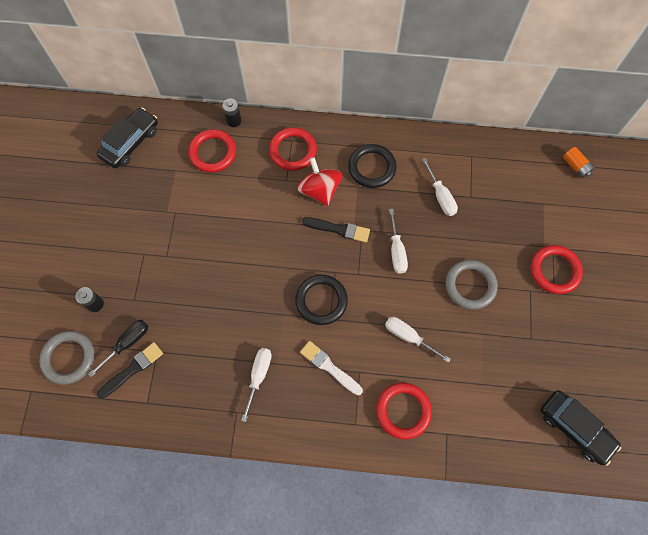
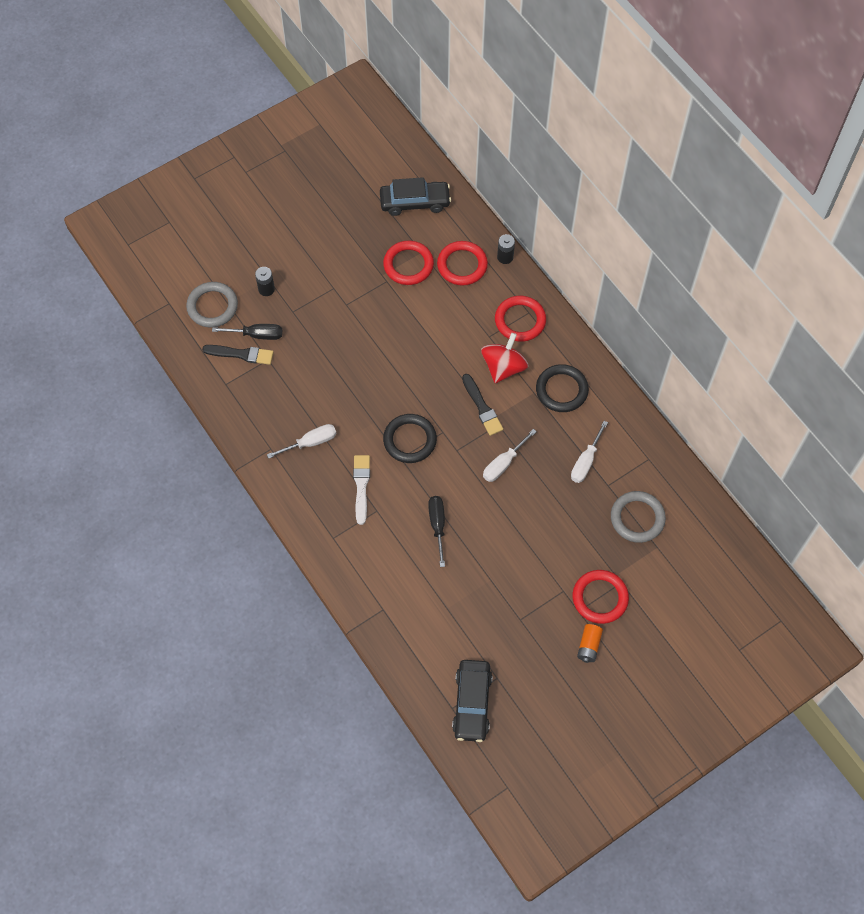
camera: 50 degrees right, 5 degrees down
red ring [376,383,432,439] -> red ring moved to [383,241,434,285]
white screwdriver [385,317,451,363] -> black screwdriver [428,496,445,567]
grey ring [446,260,498,309] -> grey ring moved to [611,491,666,543]
orange battery [563,147,595,178] -> orange battery moved to [577,624,603,663]

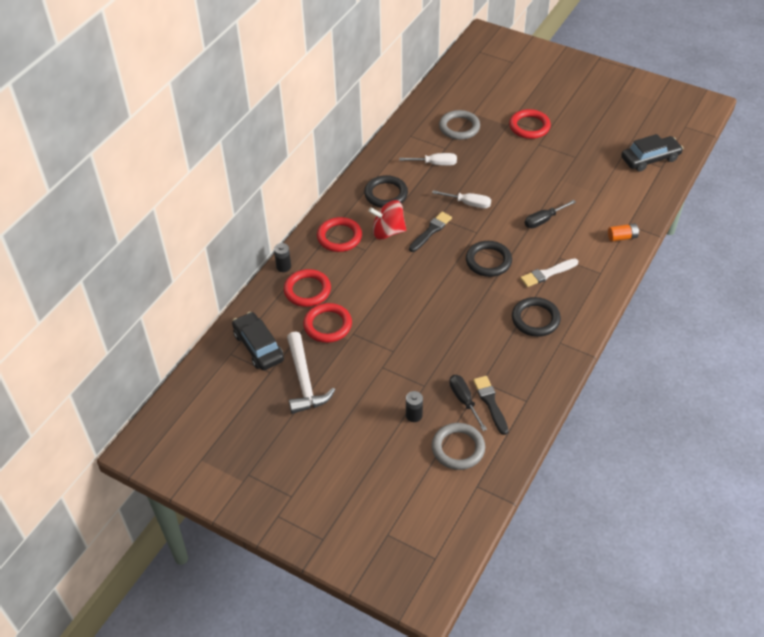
camera: 115 degrees left, 15 degrees down
white screwdriver [267,424,337,459] -> black ring [512,297,561,337]
orange battery [577,624,603,663] -> orange battery moved to [608,223,639,242]
none -> white hammer [287,331,335,414]

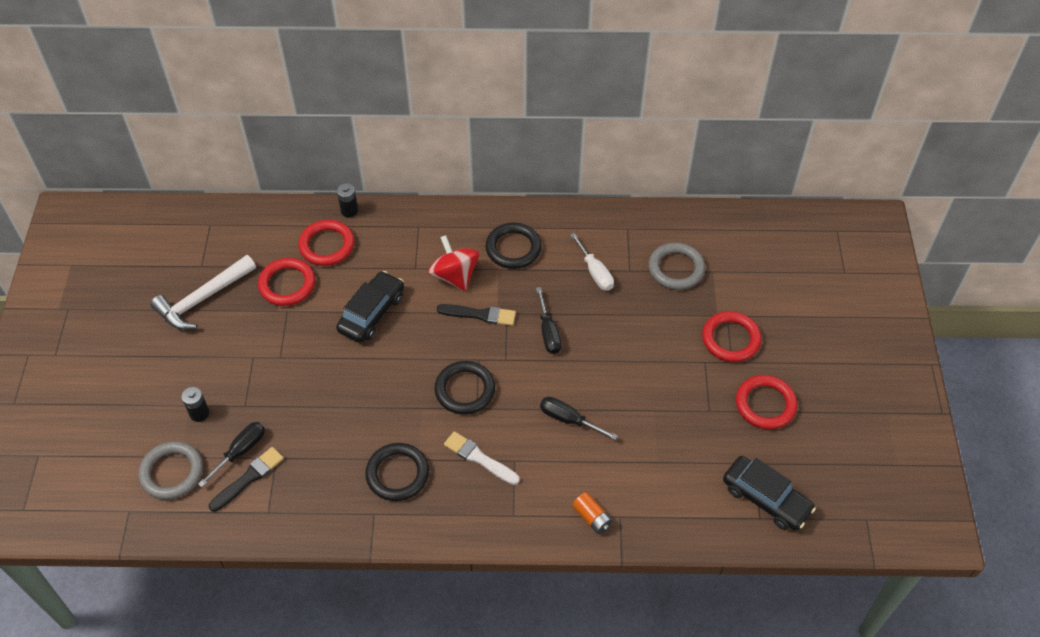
camera: 60 degrees right, 5 degrees up
black car [232,312,284,370] -> black car moved to [336,271,404,343]
red ring [317,217,362,252] -> red ring moved to [736,375,798,429]
white screwdriver [432,190,491,209] -> black screwdriver [536,287,561,354]

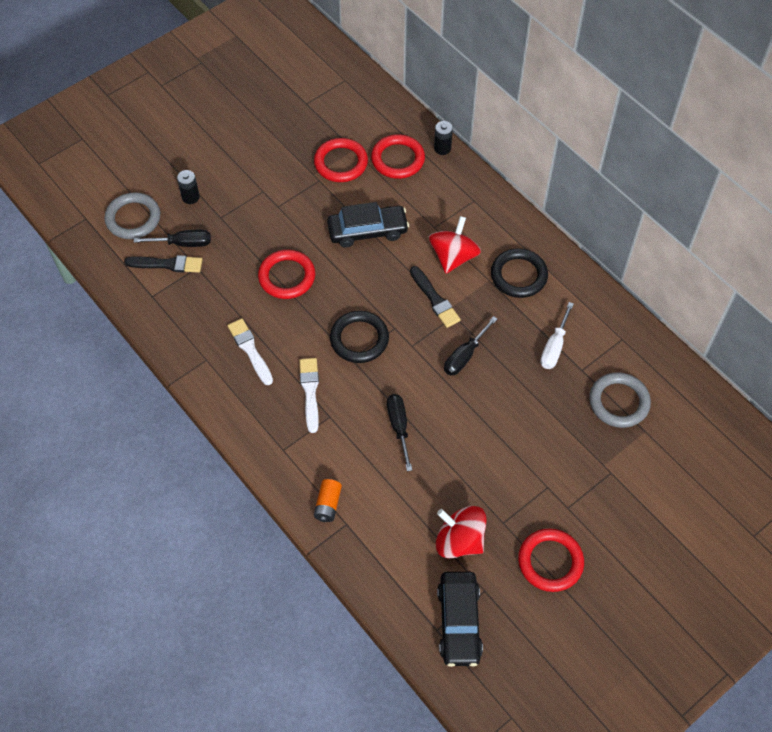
camera: 50 degrees right, 5 degrees up
white hammer [150,255,256,330] -> none
black ring [365,443,429,501] -> white brush [227,318,273,385]
red ring [702,311,762,362] -> red ring moved to [258,250,315,299]
none -> red spinning top [436,506,487,558]

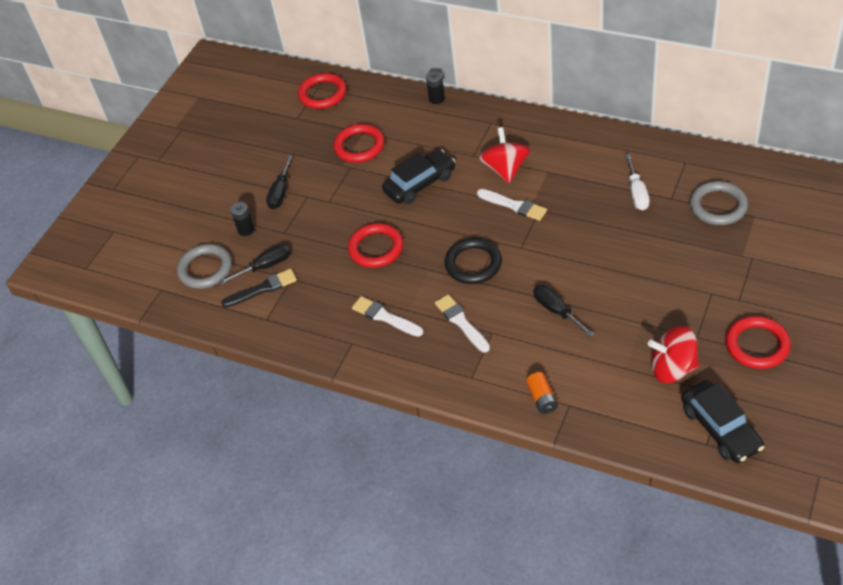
camera: 20 degrees left, 10 degrees down
red ring [371,134,425,179] -> red ring moved to [298,73,347,109]
black brush [410,266,461,328] -> white brush [477,189,547,221]
black screwdriver [444,316,497,376] -> black screwdriver moved to [266,155,293,209]
black ring [491,248,548,298] -> none

